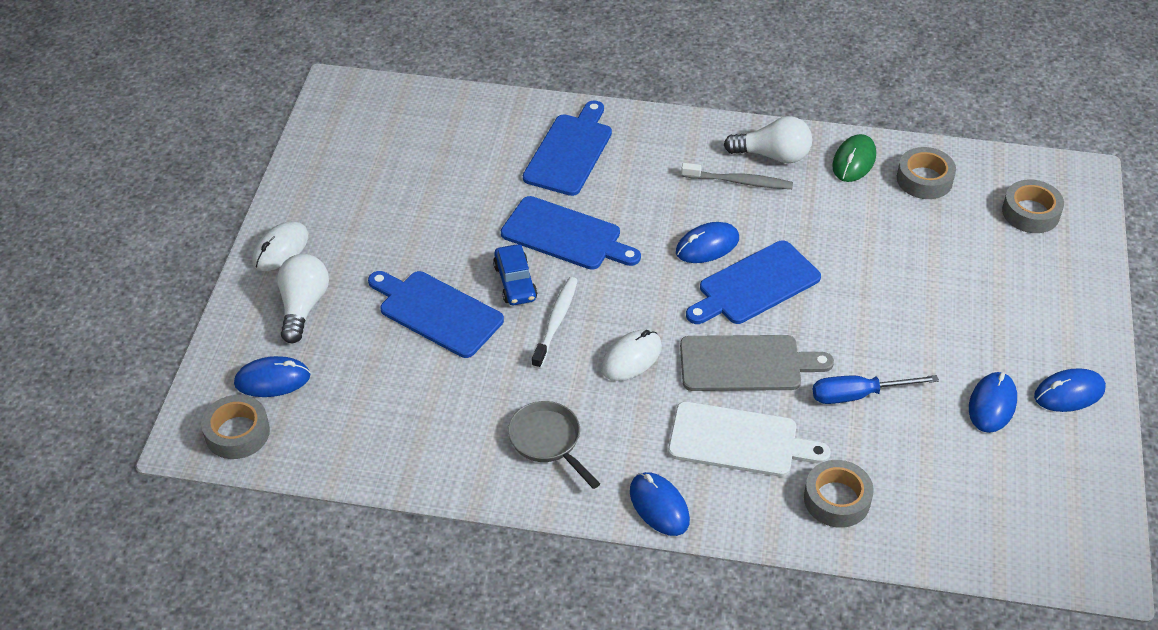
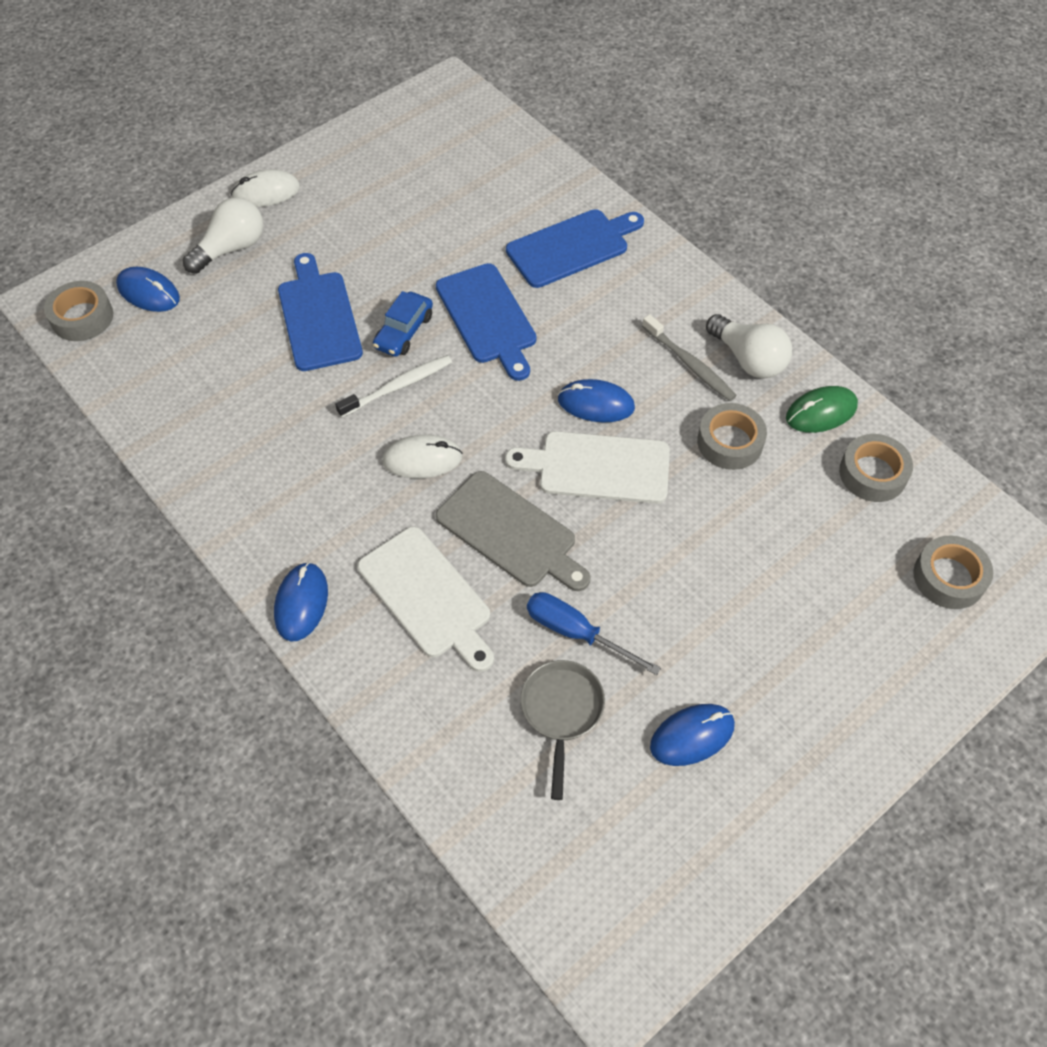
camera: 40 degrees right, 10 degrees up
grey pan [508,401,600,489] -> grey pan moved to [520,660,605,800]
blue cutting board [686,241,821,324] -> white cutting board [505,431,670,504]
grey tape [804,460,874,528] -> grey tape moved to [697,403,767,470]
blue mouse [1034,368,1106,412] -> none

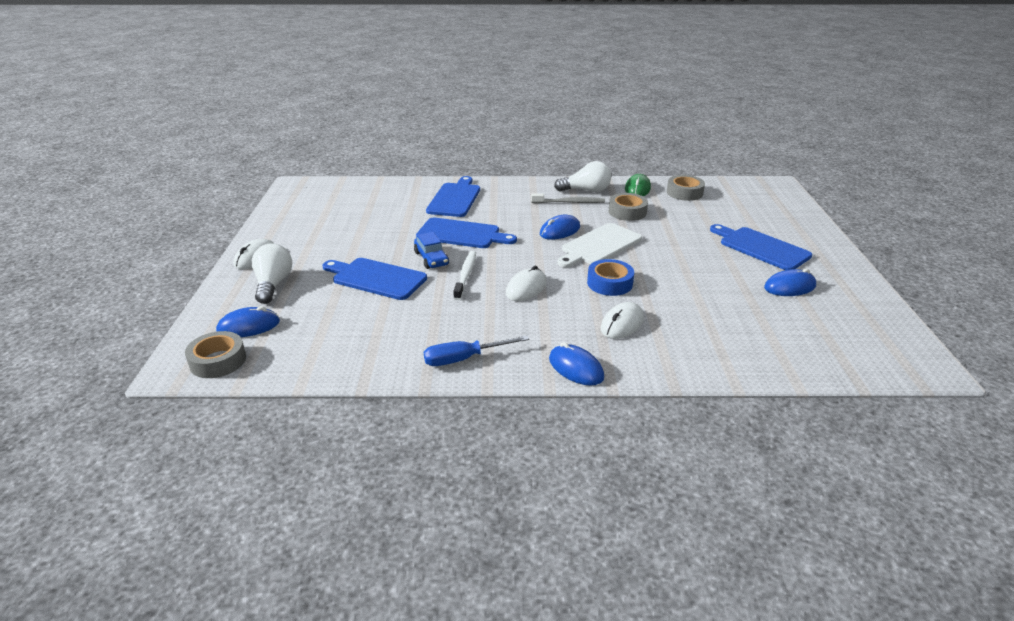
camera: 50 degrees left, 25 degrees down
white cutting board [357,527,494,672] -> white mouse [601,302,644,339]
grey cutting board [436,471,591,591] -> blue tape [587,259,634,296]
grey pan [520,660,605,800] -> none
blue screwdriver [527,592,661,675] -> blue screwdriver moved to [424,336,529,366]
blue mouse [650,704,735,766] -> blue mouse turned 60 degrees clockwise [764,269,816,296]
grey tape [913,535,993,609] -> none
none -> blue cutting board [710,224,812,270]

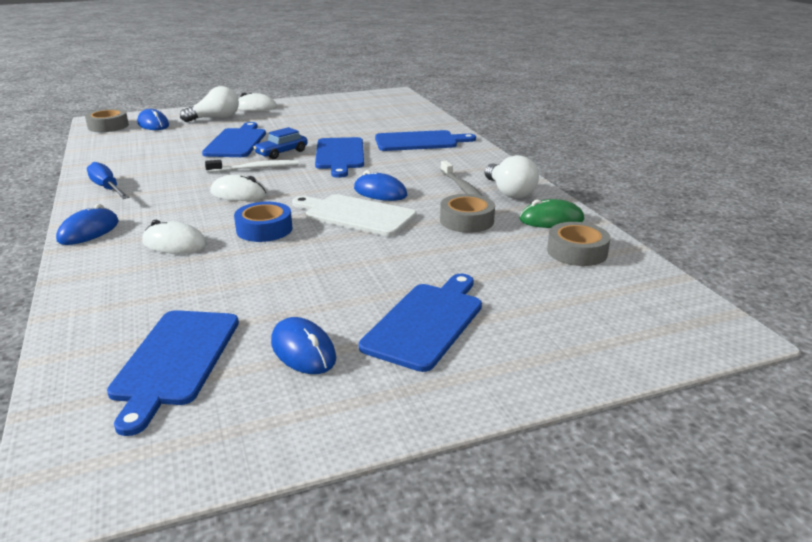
camera: 70 degrees right, 5 degrees down
none -> blue cutting board [107,310,239,436]

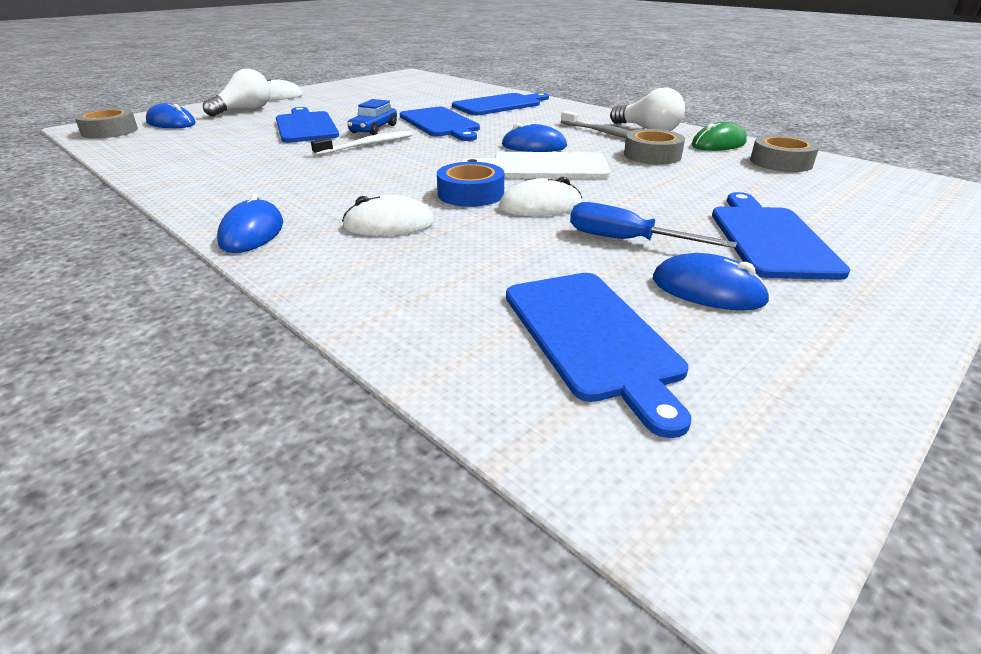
camera: 25 degrees left, 5 degrees up
blue screwdriver [87,162,130,199] -> blue screwdriver moved to [570,202,737,248]
white mouse [210,174,267,201] -> white mouse moved to [499,177,582,216]

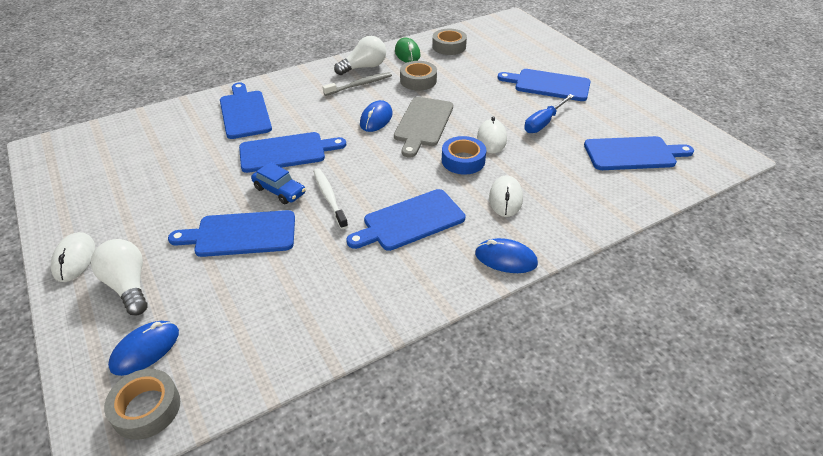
camera: 75 degrees left, 10 degrees up
white cutting board [461,152,611,179] -> grey cutting board [394,97,453,157]
blue mouse [653,253,770,310] -> none
none -> blue cutting board [346,189,465,251]

